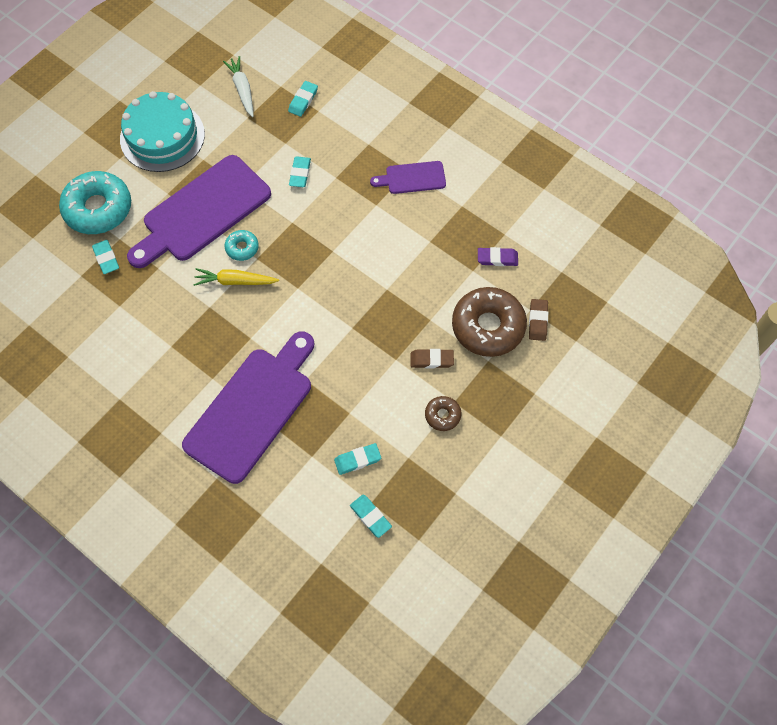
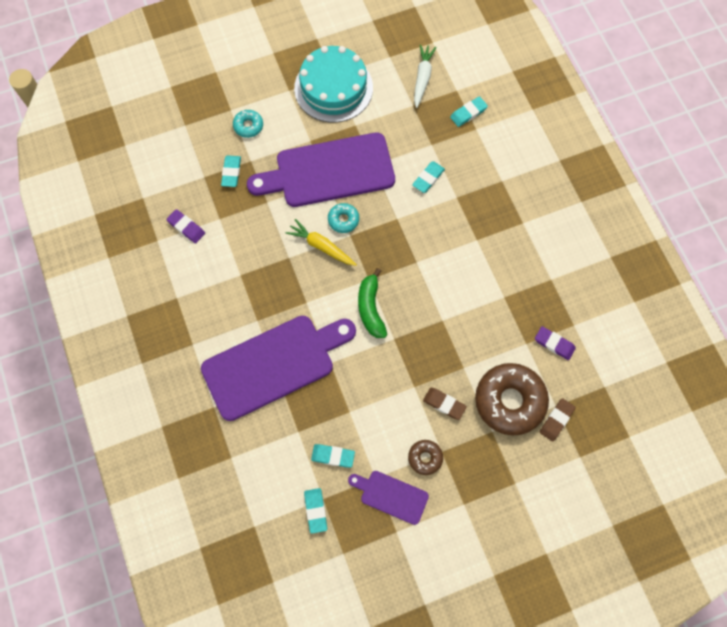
camera: 30 degrees right, 5 degrees up
turquoise donut [59,171,131,234] -> turquoise donut [233,110,263,138], size x0.47
purple cutting board [370,161,446,194] -> purple cutting board moved to [348,471,429,525]
none -> purple eraser [166,209,205,243]
none -> green banana [358,268,387,338]

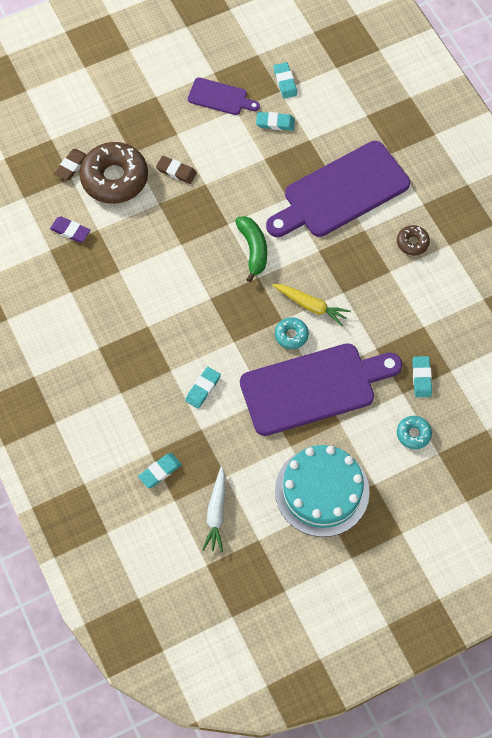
camera: 175 degrees right, 5 degrees down
purple eraser [166,209,205,243] -> none
brown donut [408,440,443,475] -> brown donut moved to [397,225,430,255]

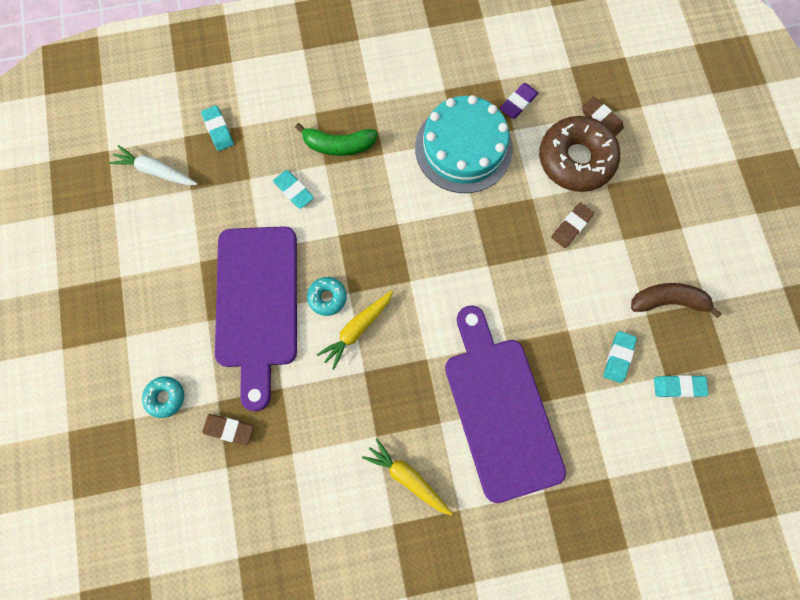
camera: 105 degrees right, 10 degrees up
purple cutting board [188,77,260,115] -> brown banana [631,283,722,318]
green banana [235,216,267,282] -> green banana moved to [295,123,378,156]
turquoise cake [275,445,370,537] -> turquoise cake moved to [415,95,513,193]
brown donut [397,225,430,255] -> yellow carrot [362,438,453,516]
turquoise eraser [412,356,432,397] -> brown eraser [202,414,253,445]

